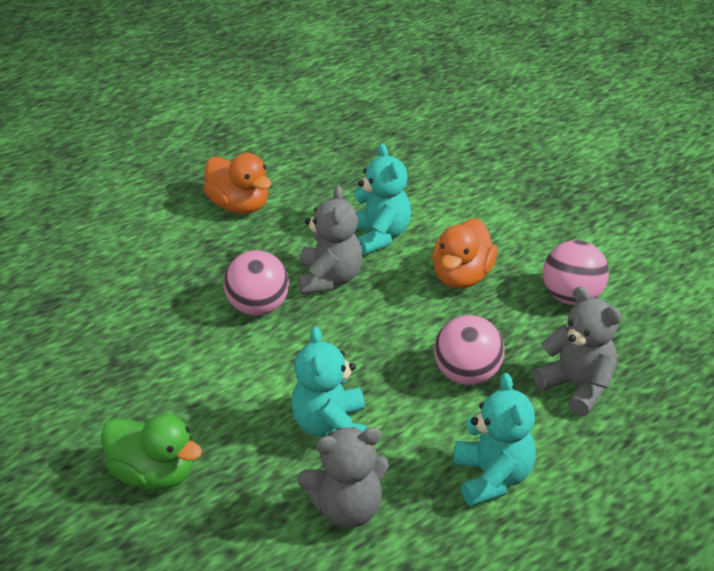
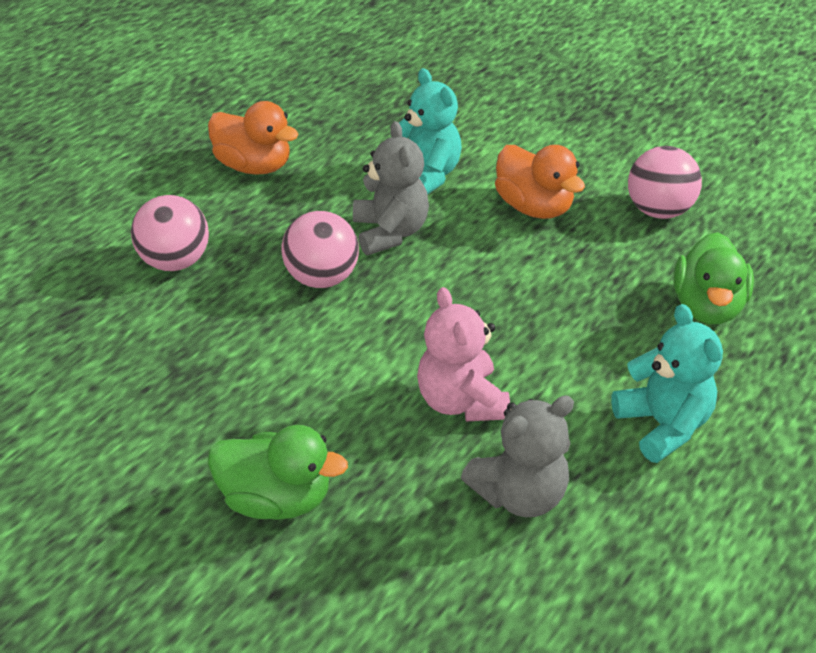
camera: 15 degrees left, 5 degrees up
turquoise teddy bear [291,326,367,436] -> pink teddy bear [417,287,510,422]
orange duck [432,218,497,289] -> orange duck turned 45 degrees counterclockwise [495,145,585,219]
pink ball [434,315,505,385] -> pink ball moved to [131,195,209,271]
grey teddy bear [533,286,622,416] -> green duck [673,232,754,325]

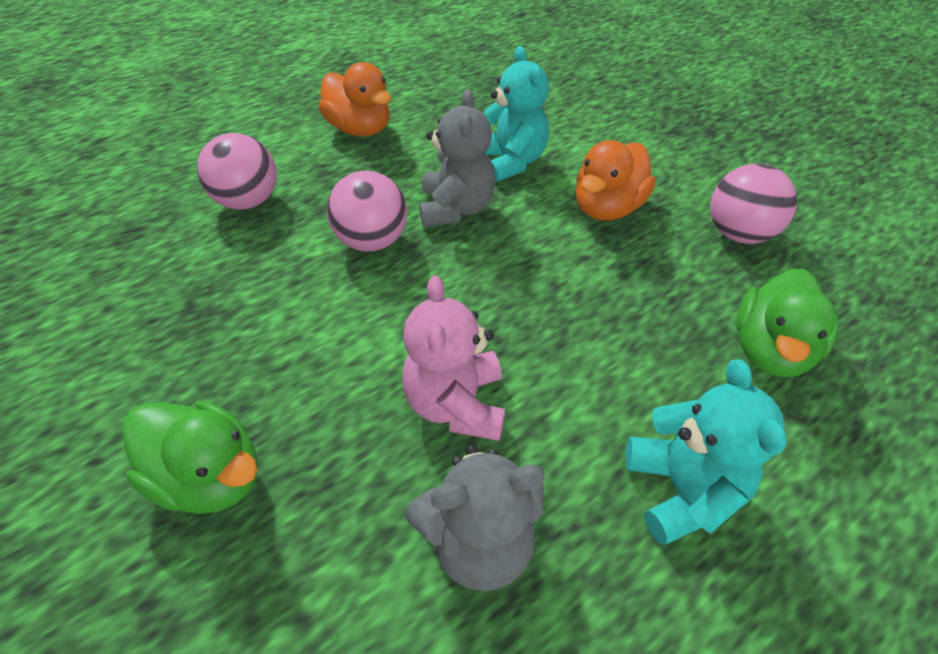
camera: 15 degrees right, 5 degrees up
orange duck [495,145,585,219] -> orange duck turned 60 degrees clockwise [576,140,656,221]

